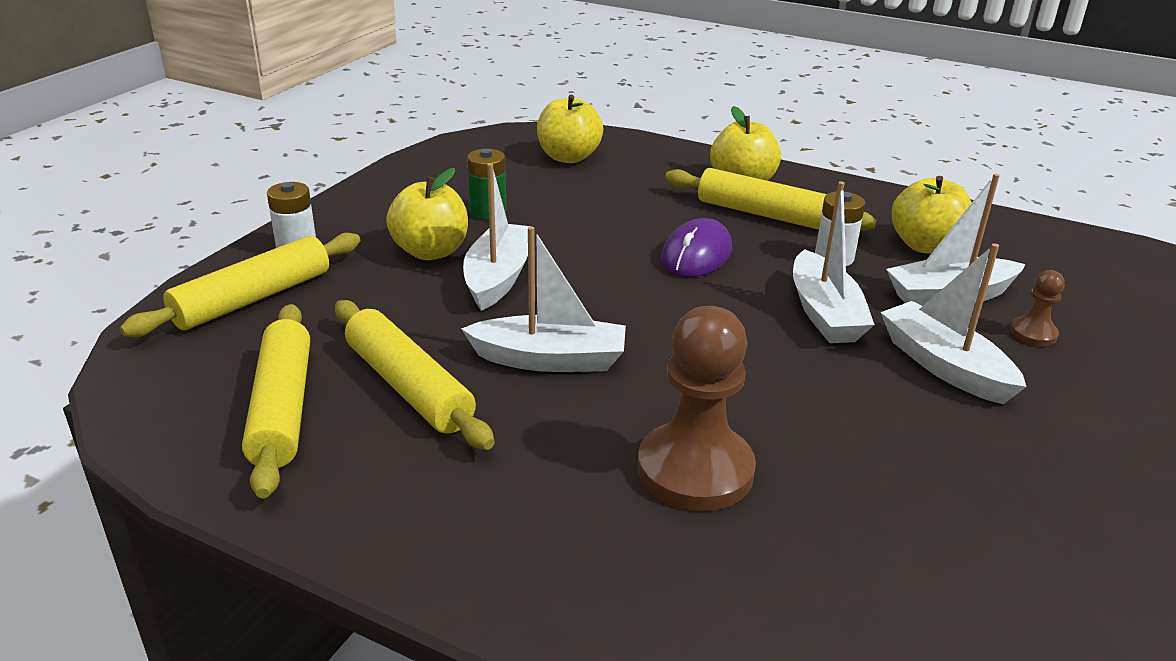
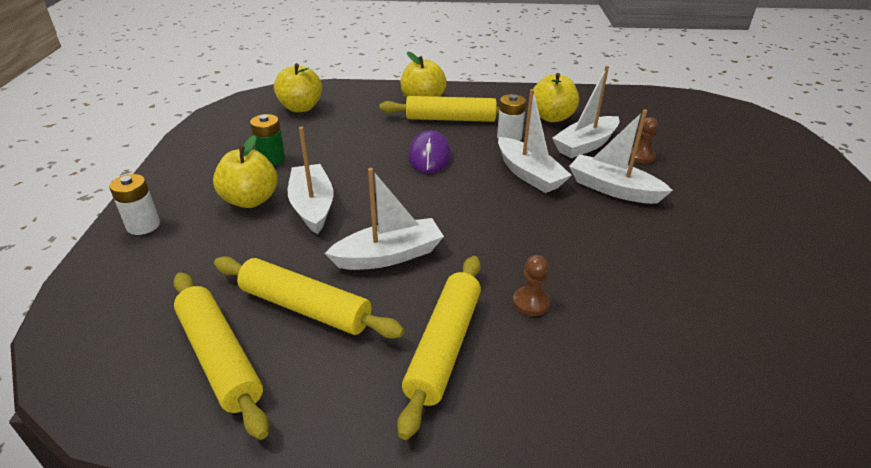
camera: 25 degrees left, 5 degrees up
yellow rolling pin [120,233,360,337] -> yellow rolling pin moved to [397,256,481,440]
brown pawn [638,306,756,511] -> brown pawn [513,255,550,316], size x0.47

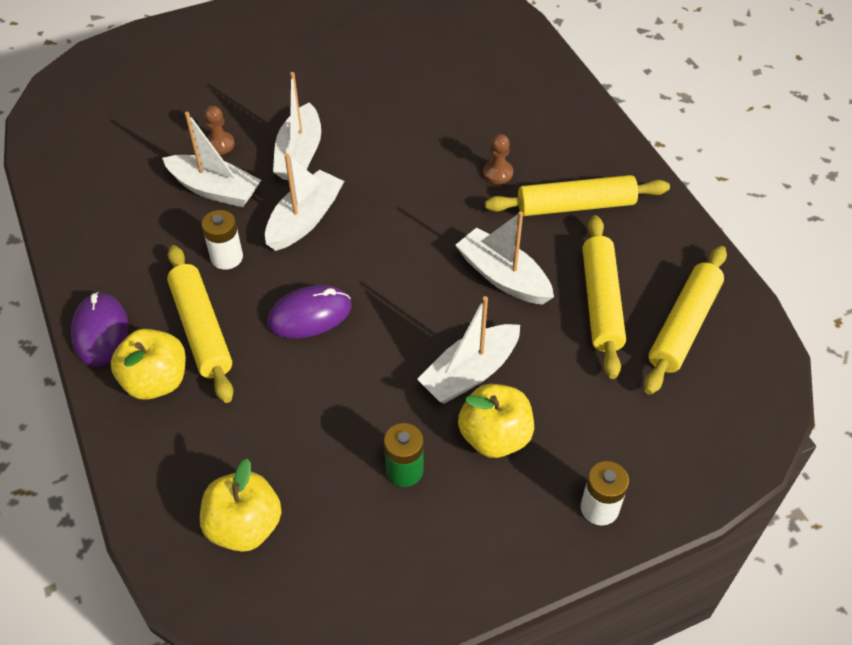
camera: 115 degrees left, 15 degrees up
yellow apple [533,73,579,122] -> none
none -> purple mouse [71,292,128,366]

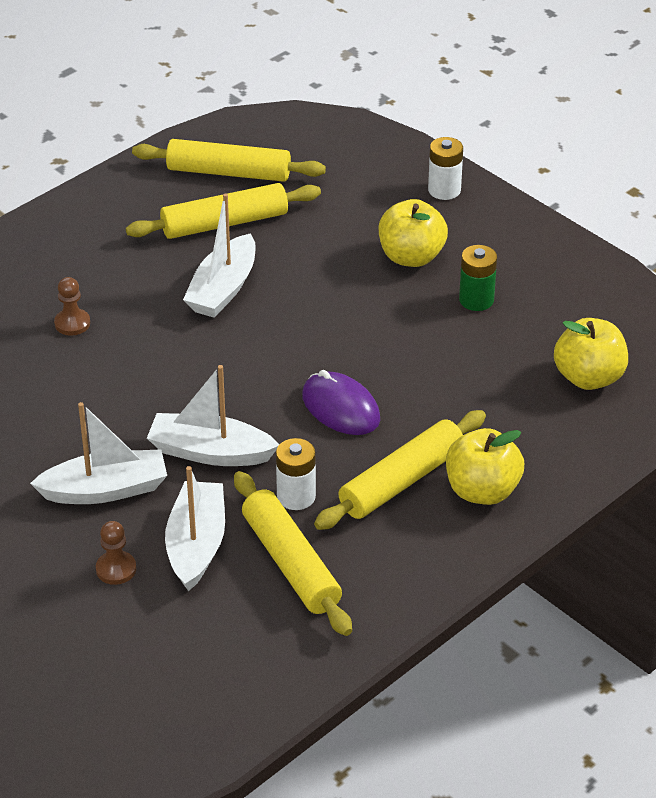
camera: 110 degrees left, 10 degrees down
purple mouse [71,292,128,366] -> none
white boat [417,296,520,404] -> none
yellow rolling pin [485,175,670,216] -> yellow rolling pin moved to [234,471,352,636]

